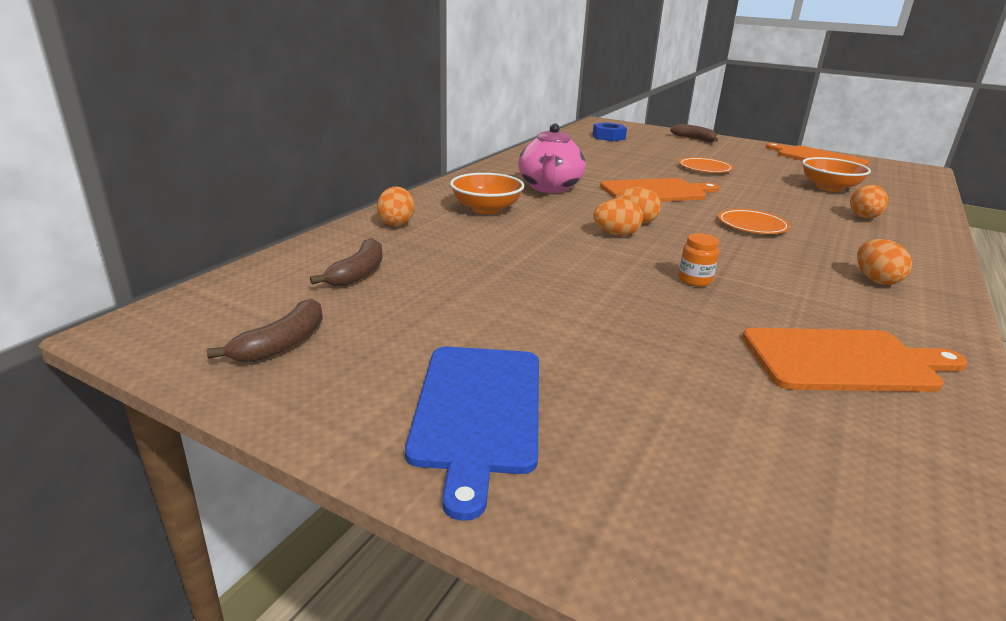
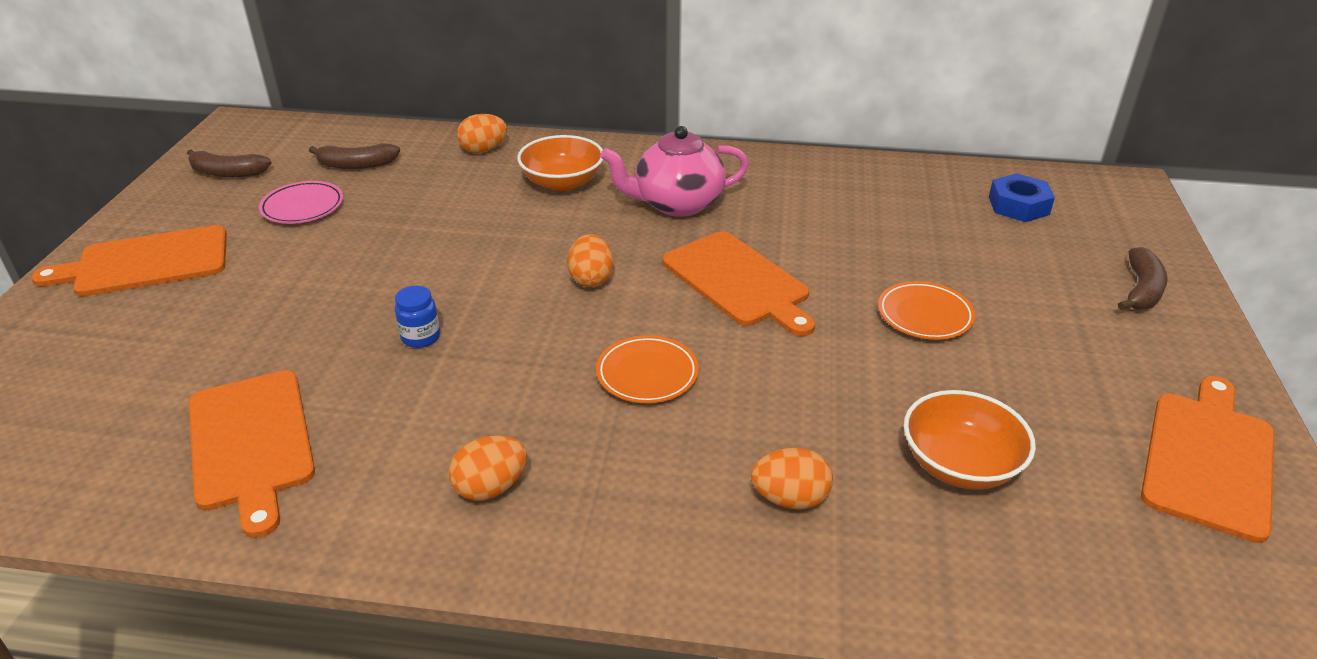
camera: 70 degrees right, 10 degrees up
blue cutting board [405,347,539,521] -> orange cutting board [32,225,227,296]
orange egg [594,198,643,236] -> none
orange jar [679,233,719,287] -> blue jar [395,286,440,348]
none -> pink plate [259,181,344,224]

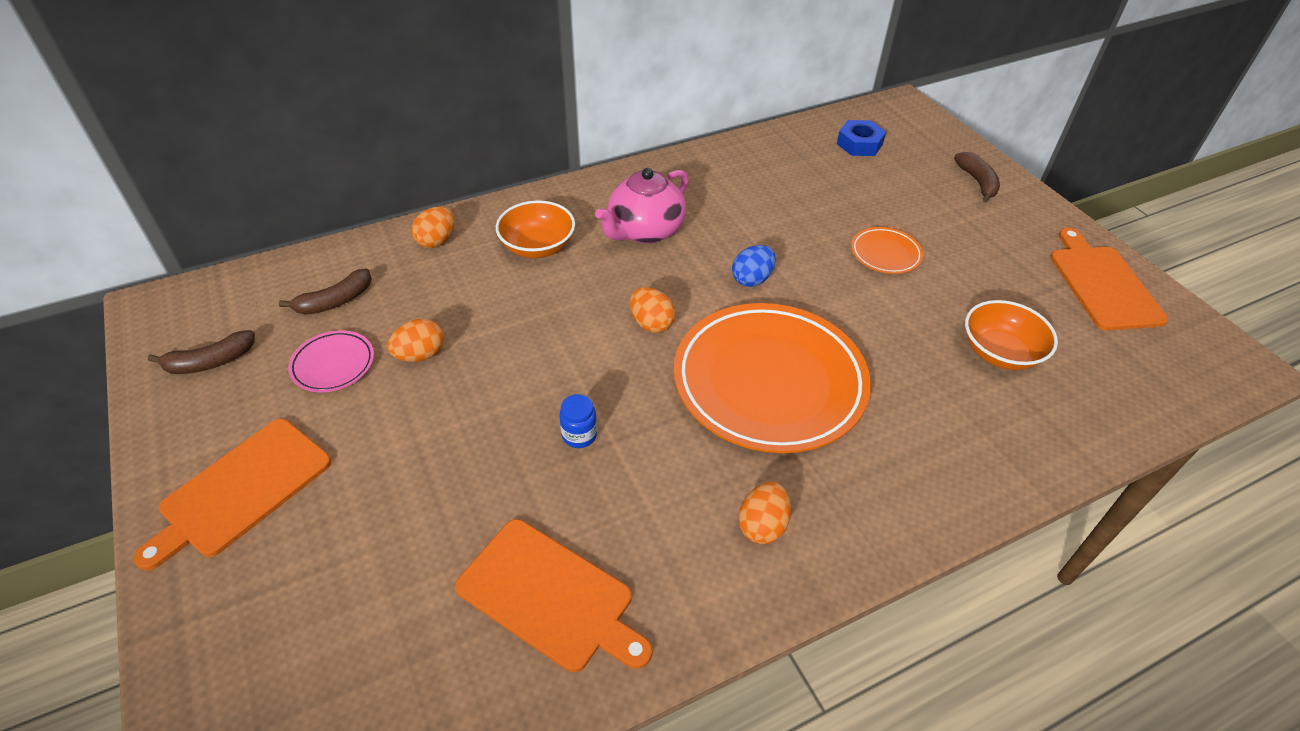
camera: 35 degrees left, 10 degrees up
orange plate [596,335,699,403] -> orange plate [674,303,871,453], size x2.34
orange cutting board [662,231,816,336] -> blue egg [732,245,776,287]
orange egg [751,447,833,509] -> orange egg moved to [387,319,444,362]

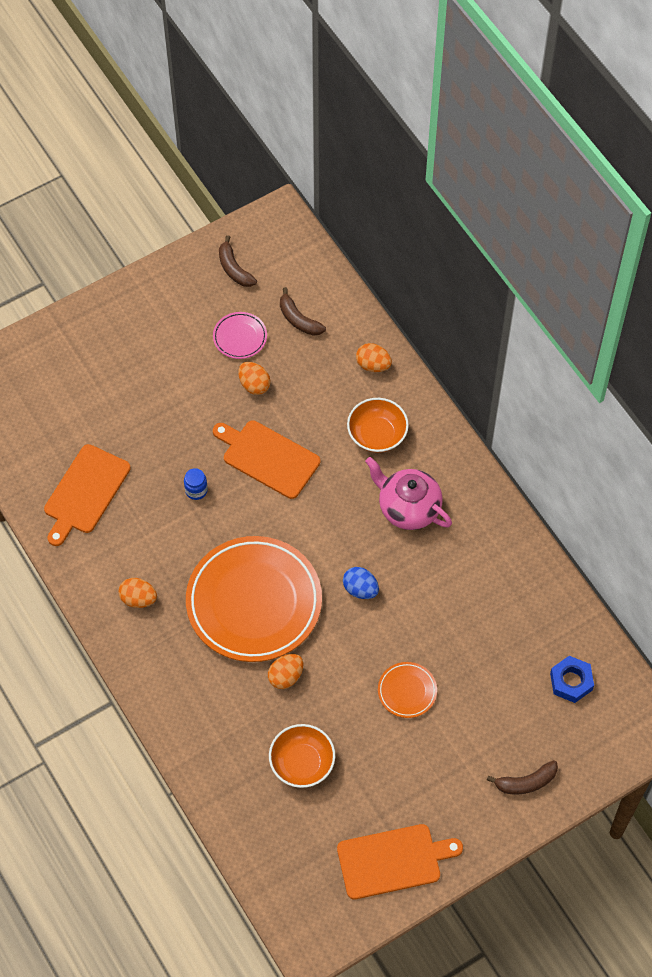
camera: 85 degrees right, 15 degrees up
orange cutting board [133,419,331,571] -> orange cutting board moved to [213,420,320,499]
orange egg [630,287,675,333] -> orange egg moved to [268,654,304,689]

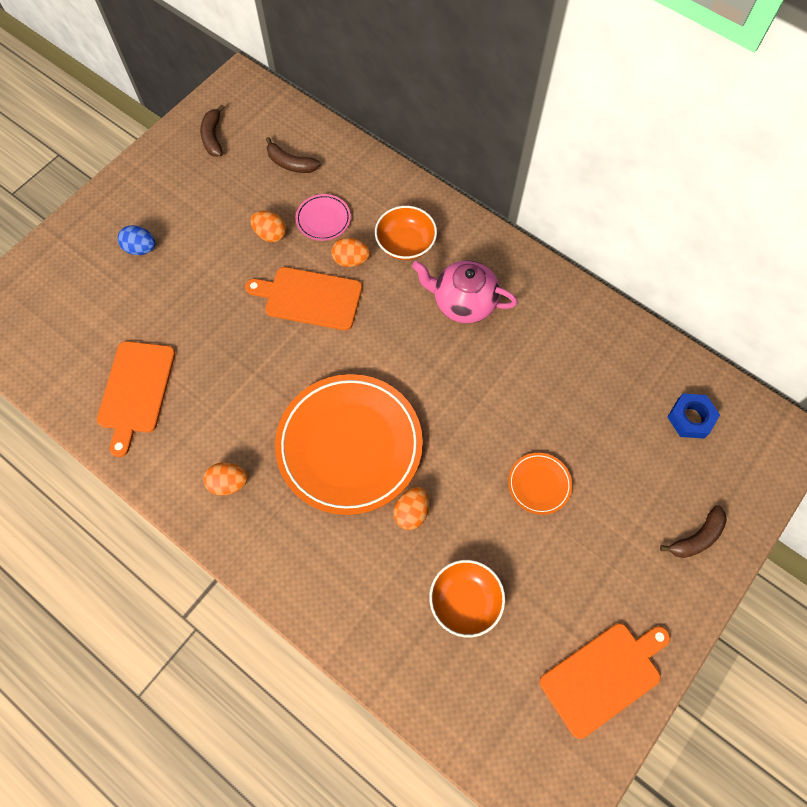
camera: 20 degrees left, 5 degrees up
blue jar [184,468,208,500] -> none
pink plate [213,312,267,359] -> pink plate moved to [295,194,351,241]
brown banana [219,235,257,287] -> brown banana turned 45 degrees clockwise [200,104,225,157]
blue egg [343,567,379,599] -> blue egg moved to [118,225,156,255]
orange egg [356,343,392,372] -> orange egg moved to [331,238,370,267]

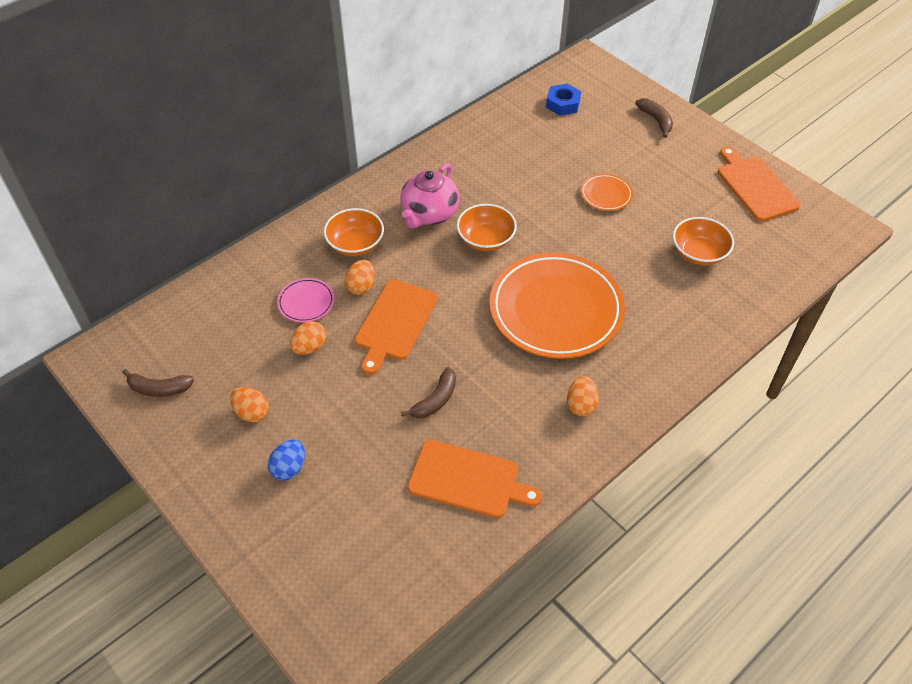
camera: 80 degrees left, 15 degrees down
brown banana [266,137,321,173] -> brown banana moved to [401,367,456,418]
orange egg [394,487,429,530] -> orange egg moved to [230,387,269,422]
none -> orange bowl [457,204,517,251]

